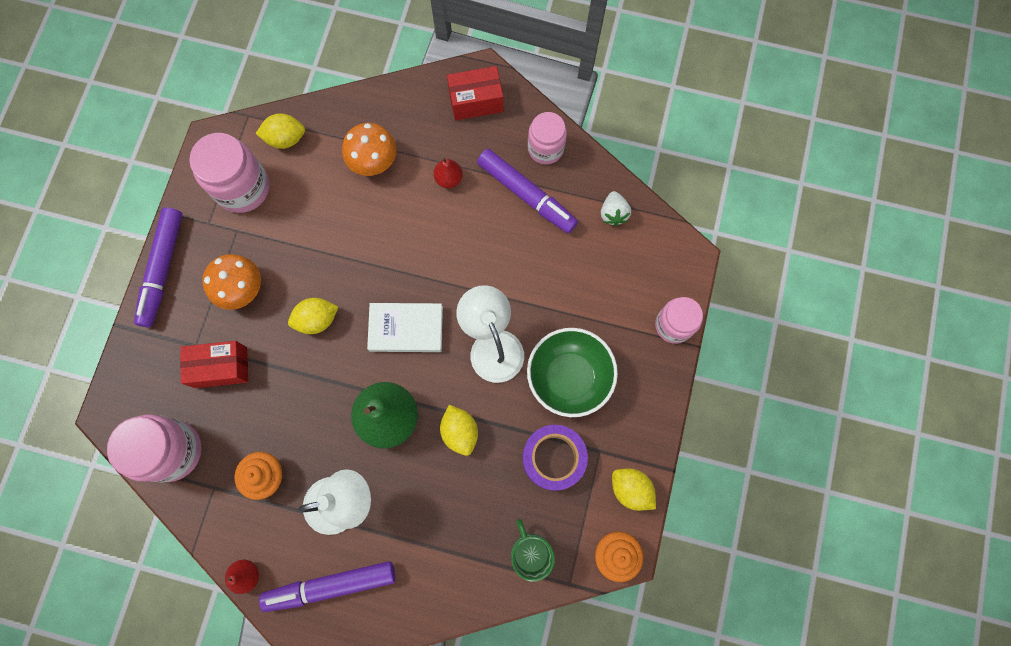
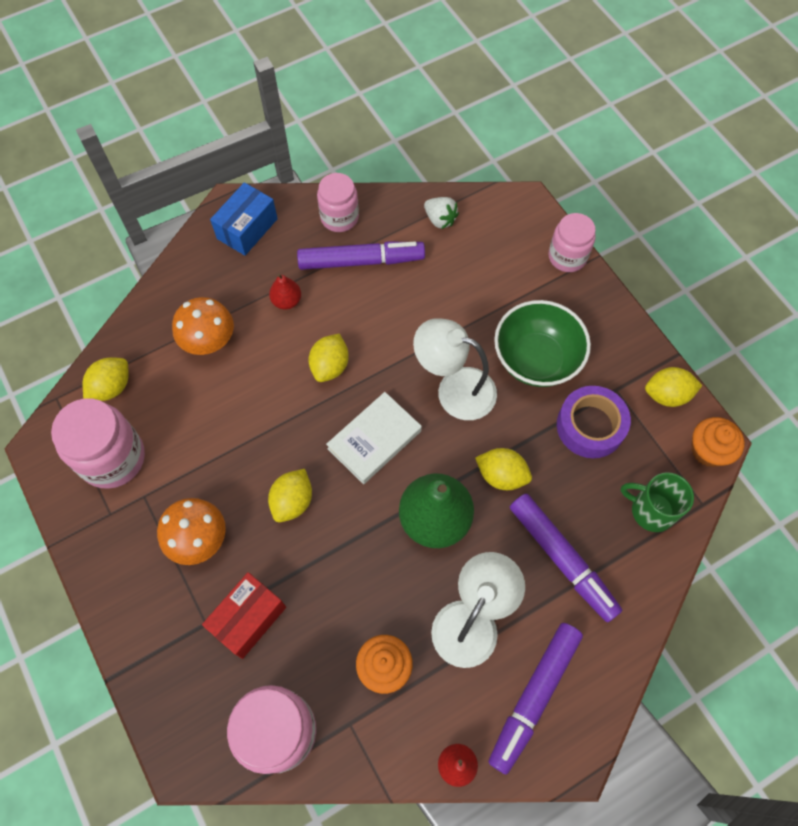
camera: 45 degrees left, 10 degrees down
purple marker [134,207,182,328] -> purple marker moved to [510,493,622,622]
red box [447,66,503,120] -> blue box [210,182,278,256]
none -> yellow lemon [308,334,349,382]

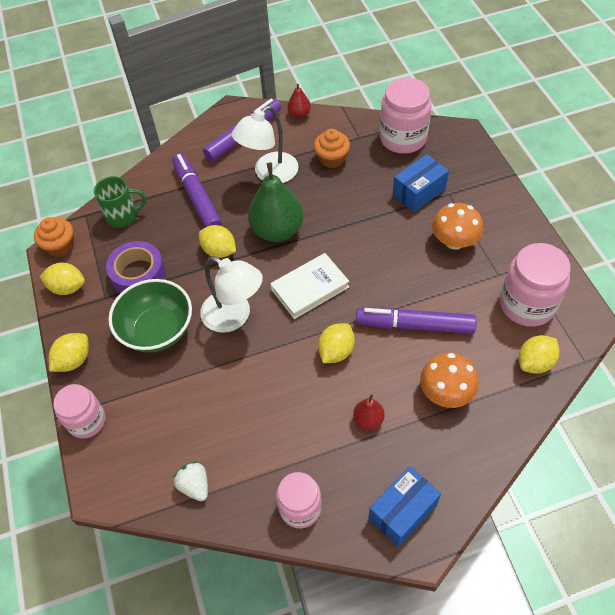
camera: 165 degrees left, 10 degrees down
red box [202,572,286,659] -> blue box [393,154,449,212]
yellow lemon [268,469,312,522] -> yellow lemon moved to [49,333,89,372]
purple marker [297,242,425,270] -> purple marker moved to [356,308,477,334]
green mug [620,472,694,532] -> green mug turned 45 degrees counterclockwise [94,176,147,228]

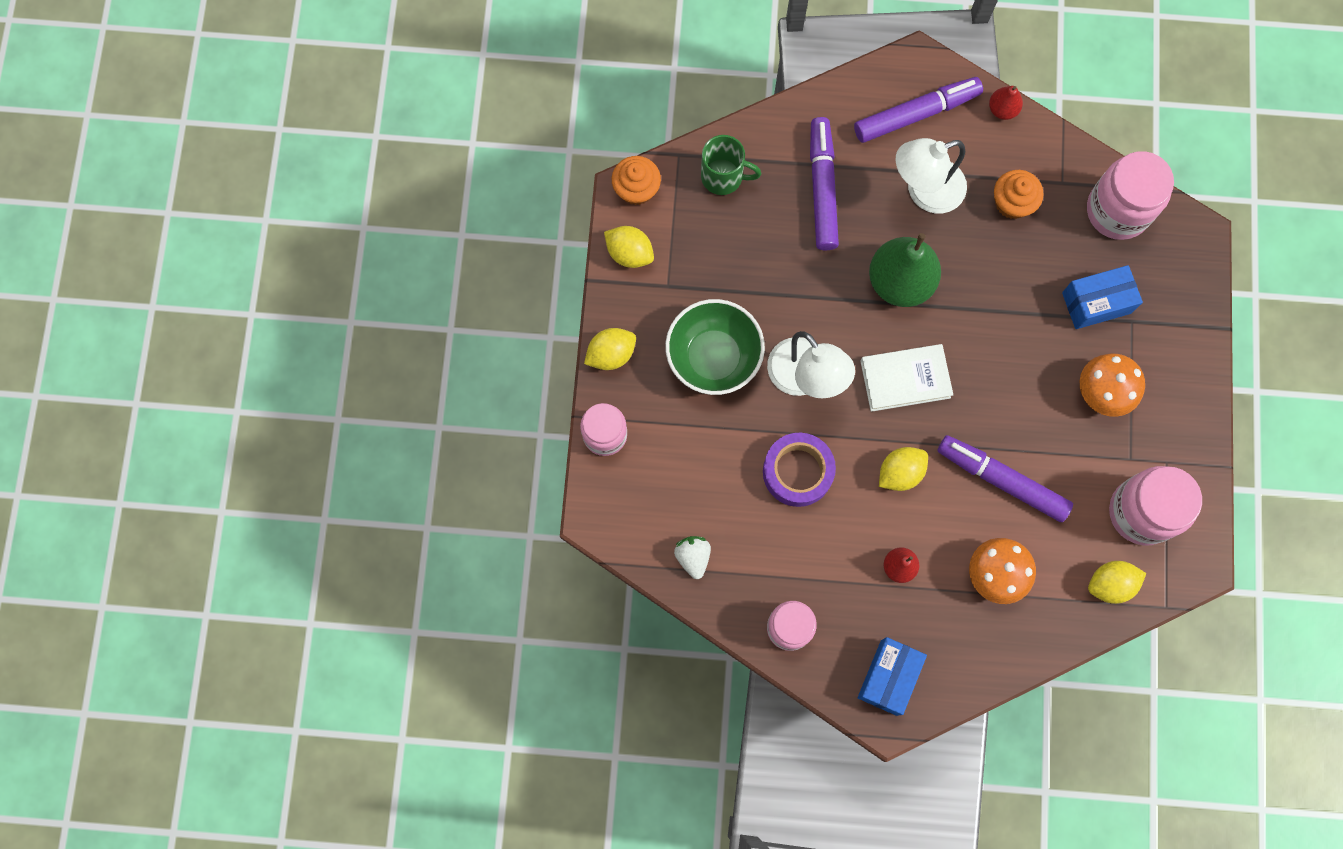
camera: 20 degrees right, 20 degrees up
purple tape [106,241,165,293] -> purple tape moved to [763,433,836,507]
yellow lemon [199,225,236,258] -> none
blue box [369,466,441,547] -> blue box turned 45 degrees counterclockwise [858,637,927,716]

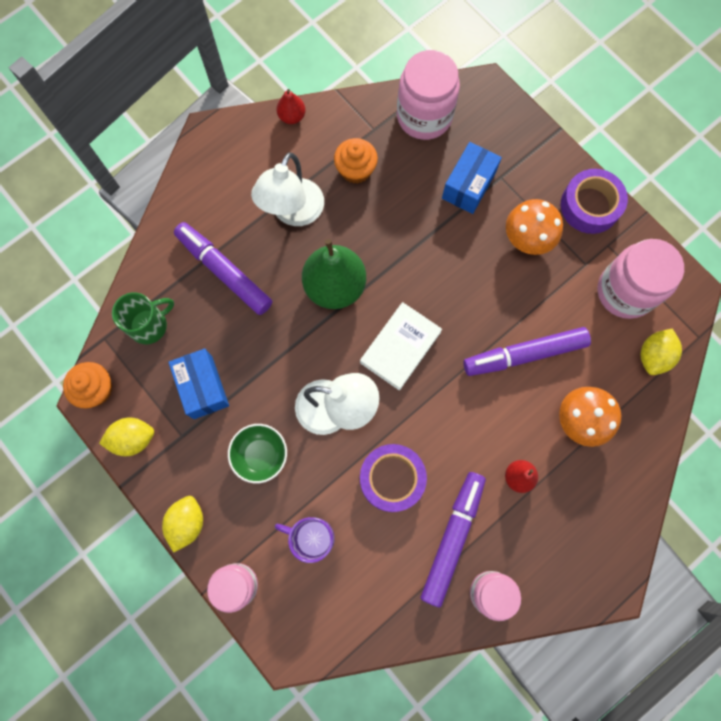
camera: 45 degrees left, 0 degrees up
green bowl [665,299,765,395] -> green bowl [228,424,287,483], size x0.64
white strawberry [674,536,711,579] -> none
purple marker [854,77,983,143] -> purple marker moved to [421,472,486,607]
blue box [858,637,927,716] -> blue box moved to [168,349,229,419]
yellow lemon [879,447,928,491] -> none
none -> purple mug [275,517,335,563]
none -> purple tape [561,169,628,234]

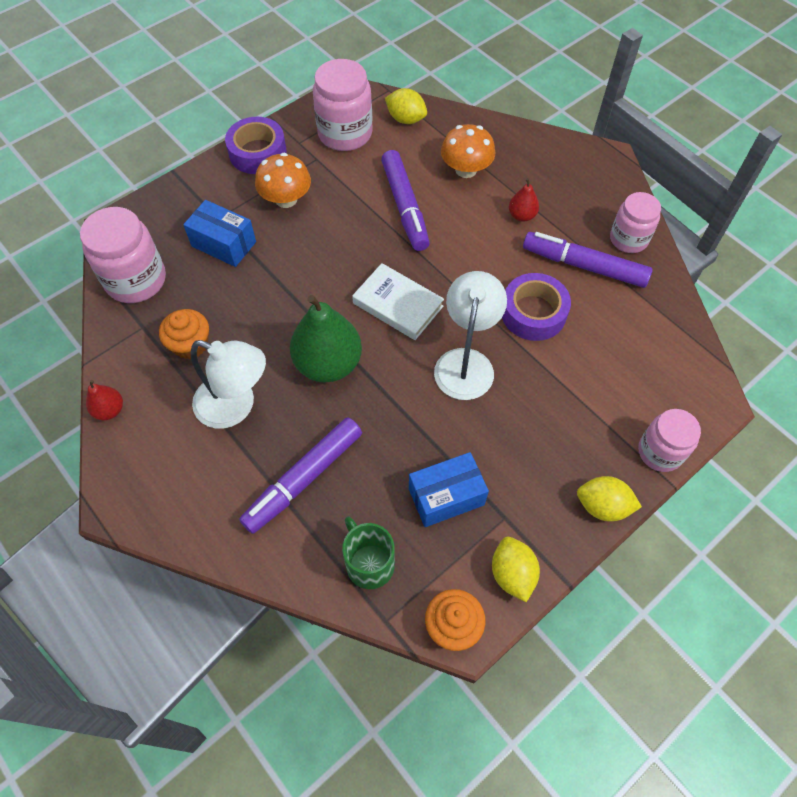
camera: 90 degrees left, 15 degrees down
green bowl [228,424,287,483] -> none
purple mug [275,517,335,563] -> none

